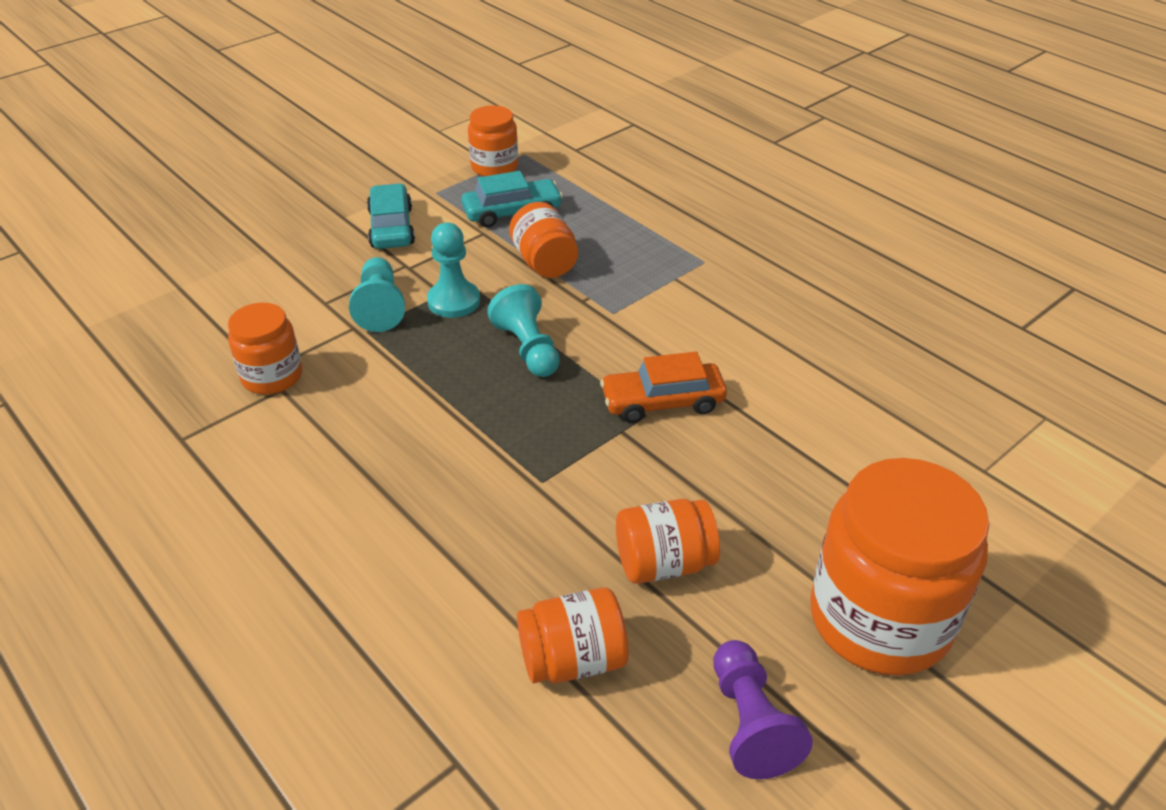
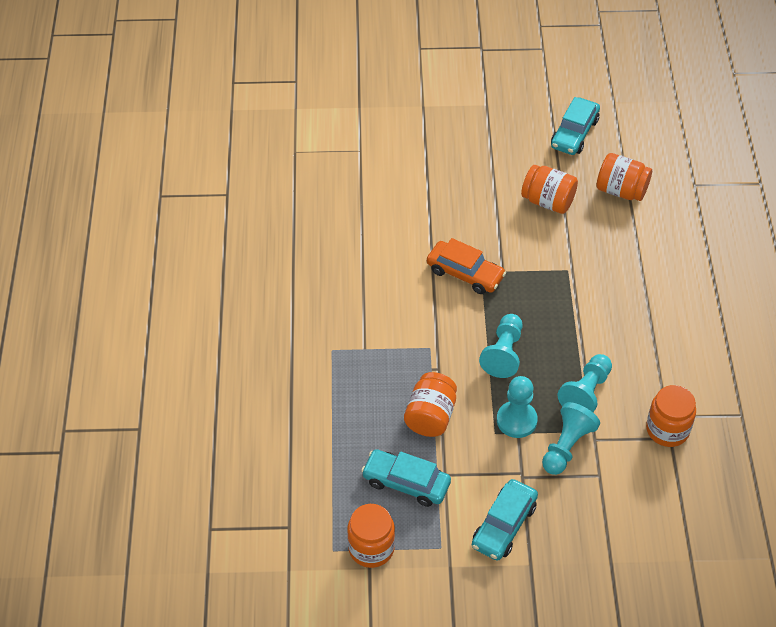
camera: 140 degrees left, 10 degrees up
purple pawn [713,640,813,779] -> turquoise car [551,97,600,155]
orange jar [810,458,990,676] -> none
none -> turquoise pawn [558,354,612,412]

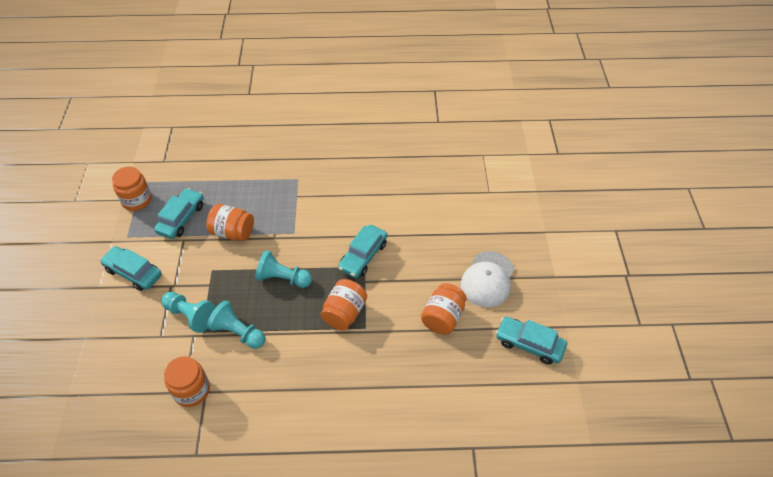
camera: 90 degrees right, 0 degrees up
orange car [427,238,506,294] -> turquoise car [338,225,388,278]
turquoise pawn [497,376,538,438] -> none
orange jar [596,153,652,201] -> orange jar moved to [321,279,367,330]
none -> white cap [461,251,514,307]

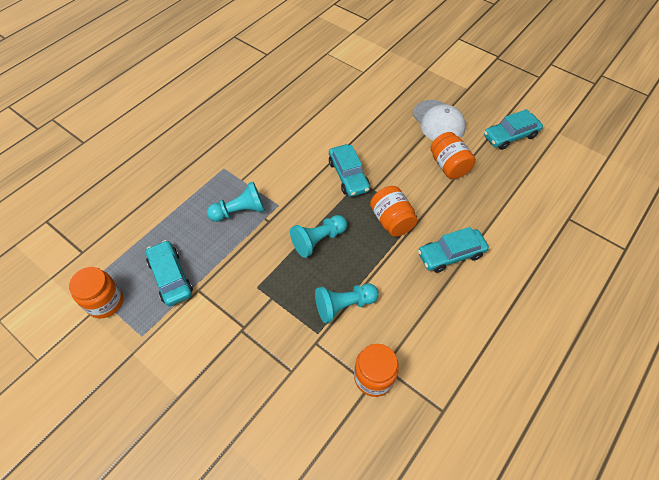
camera: 50 degrees left, 5 degrees up
turquoise car [100,246,162,291] -> turquoise car moved to [418,227,489,273]
turquoise pawn [161,292,216,333] -> turquoise pawn moved to [207,182,265,222]
orange jar [206,204,254,241] -> none

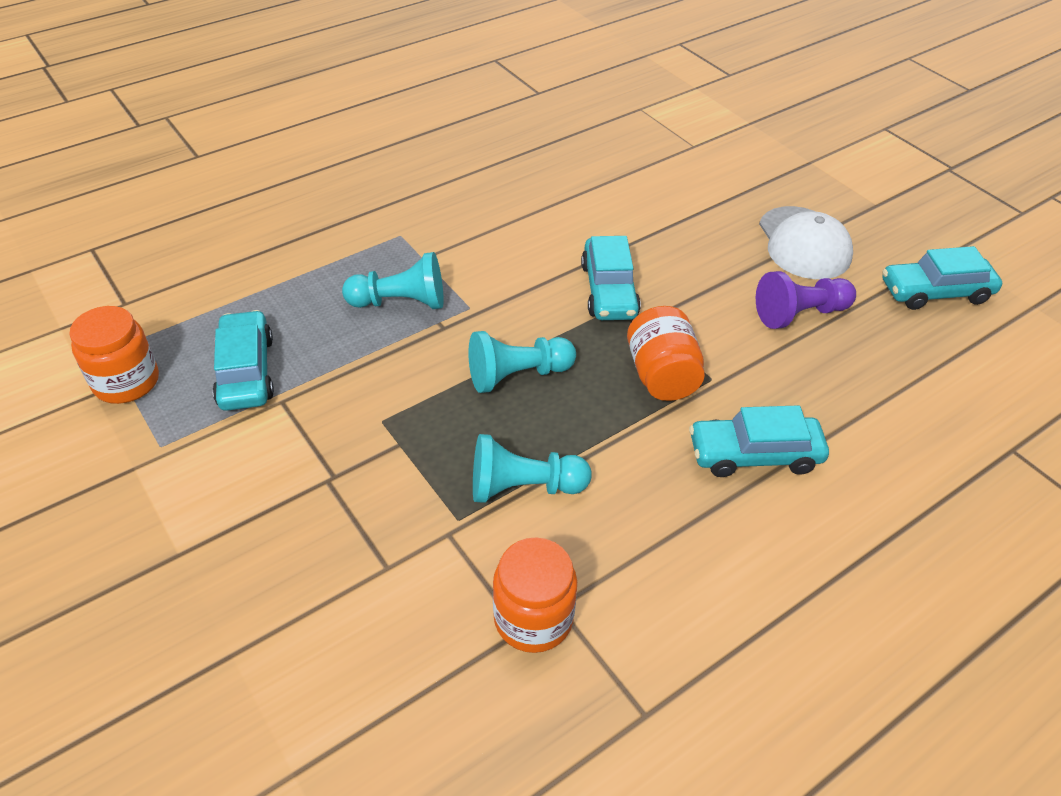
camera: 15 degrees right, 10 degrees down
orange jar [430,132,476,179] -> purple pawn [756,271,856,329]

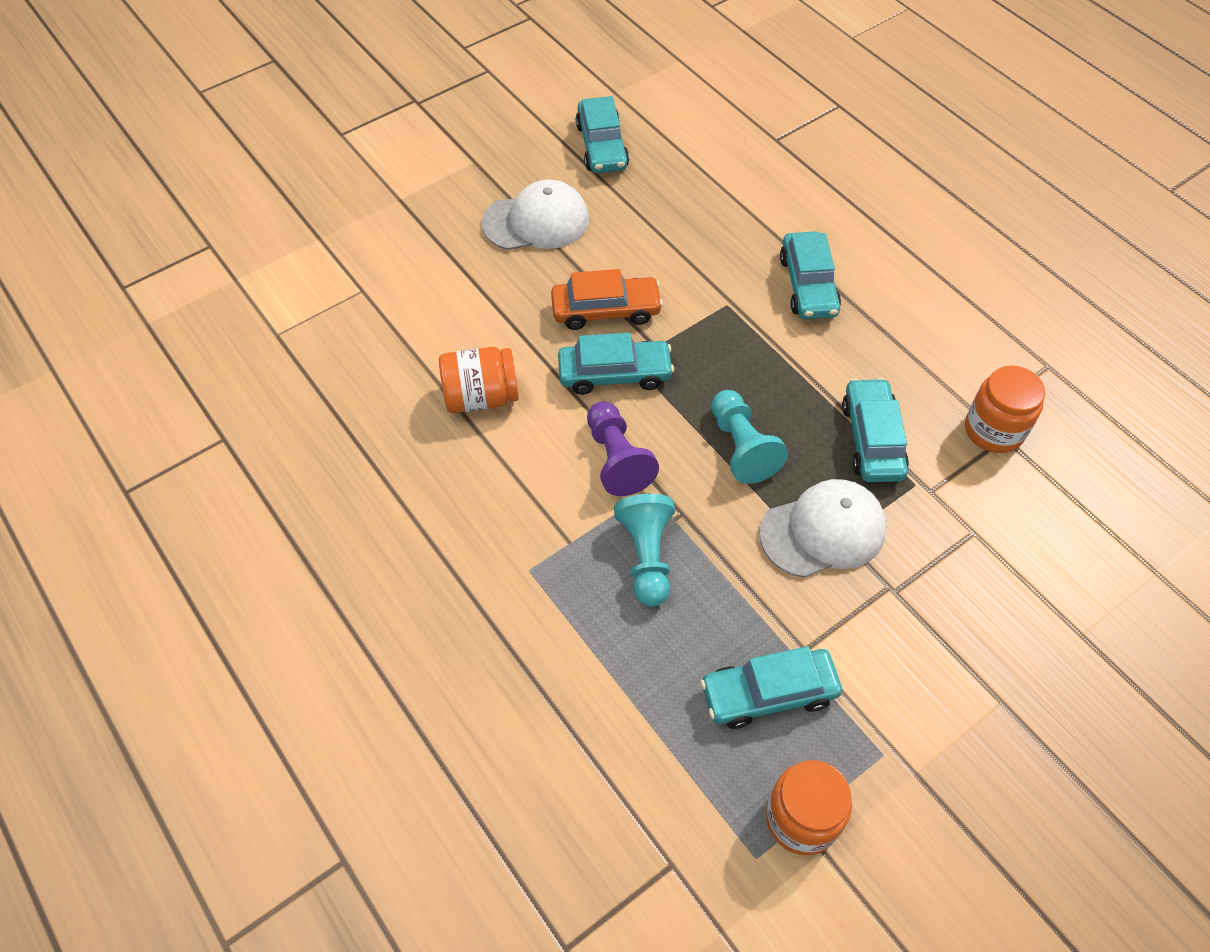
camera: 90 degrees left, 10 degrees up
turquoise pawn [473,434,592,503] -> turquoise car [842,378,909,482]
orange jar [627,306,705,401] -> orange jar moved to [439,347,519,414]
purple pawn [756,271,856,329] -> purple pawn moved to [587,401,659,496]
none -> orange car [551,269,663,330]
none -> white cap [759,479,887,578]

